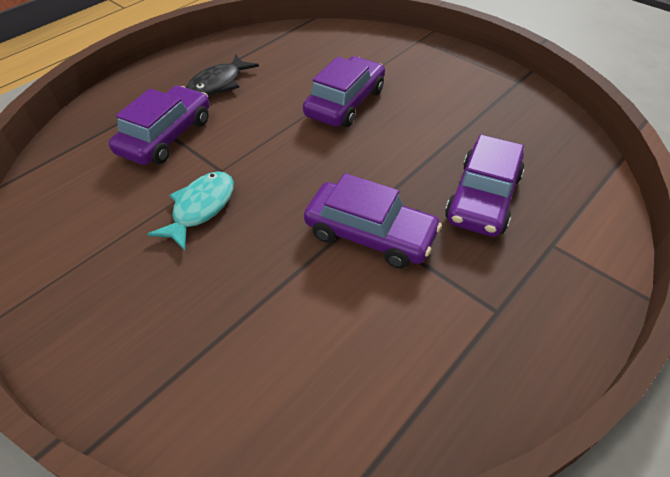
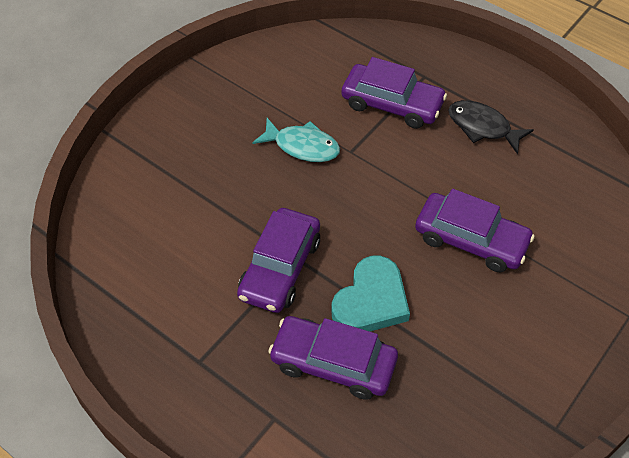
camera: 85 degrees right, 5 degrees up
none -> turquoise heart [331,256,410,331]

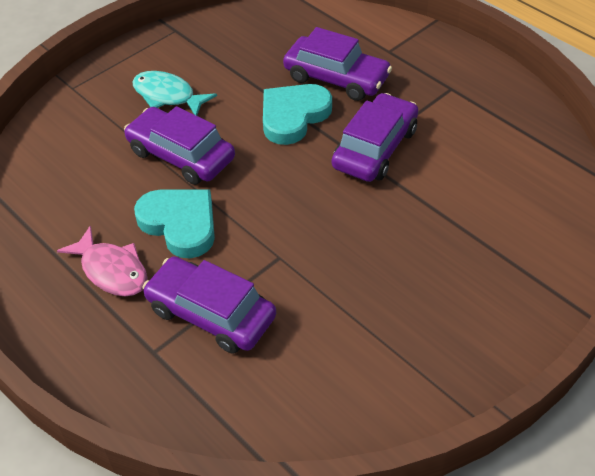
camera: 170 degrees left, 5 degrees down
turquoise fish [252,118,340,162] -> turquoise fish moved to [132,71,217,116]
black fish [448,100,533,154] -> pink fish [57,225,148,296]
none -> turquoise heart [134,190,215,258]

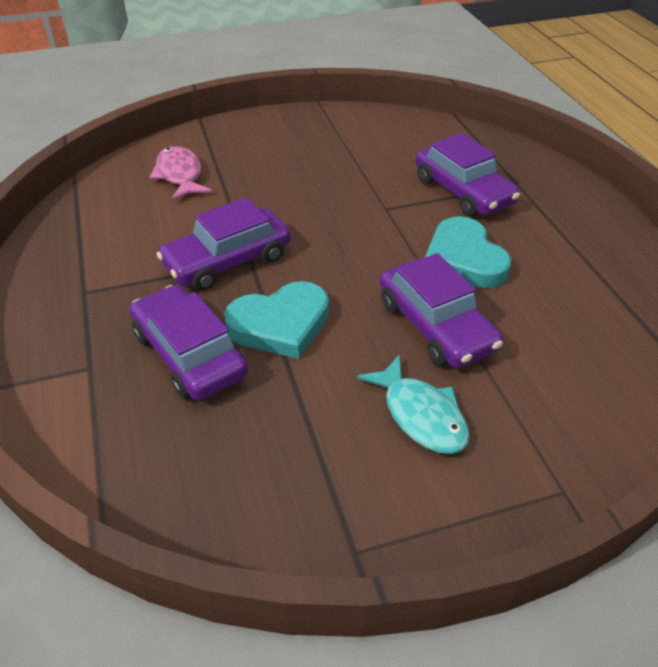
camera: 155 degrees left, 5 degrees down
pink fish [57,225,148,296] -> pink fish moved to [150,146,212,201]

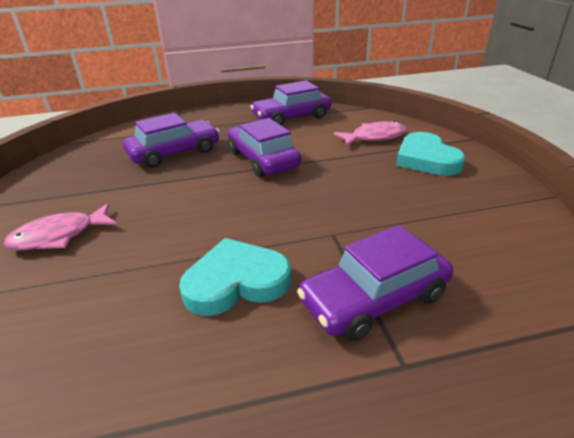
camera: 95 degrees right, 10 degrees down
turquoise heart [224,281,329,359] -> turquoise heart moved to [396,132,465,176]
turquoise fish [357,355,470,454] -> pink fish [4,203,117,250]
purple car [380,253,503,368] -> purple car moved to [250,80,331,126]

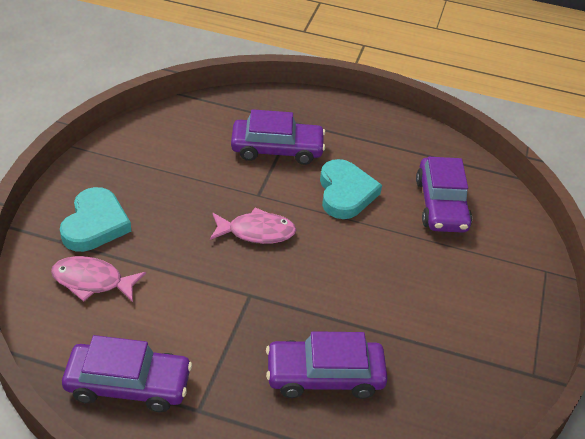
camera: 155 degrees left, 10 degrees up
pink fish [4,203,117,250] -> pink fish moved to [210,207,296,244]
turquoise heart [179,238,291,316] -> turquoise heart turned 105 degrees counterclockwise [320,159,382,219]
purple car [227,118,301,177] -> purple car moved to [416,157,472,233]

